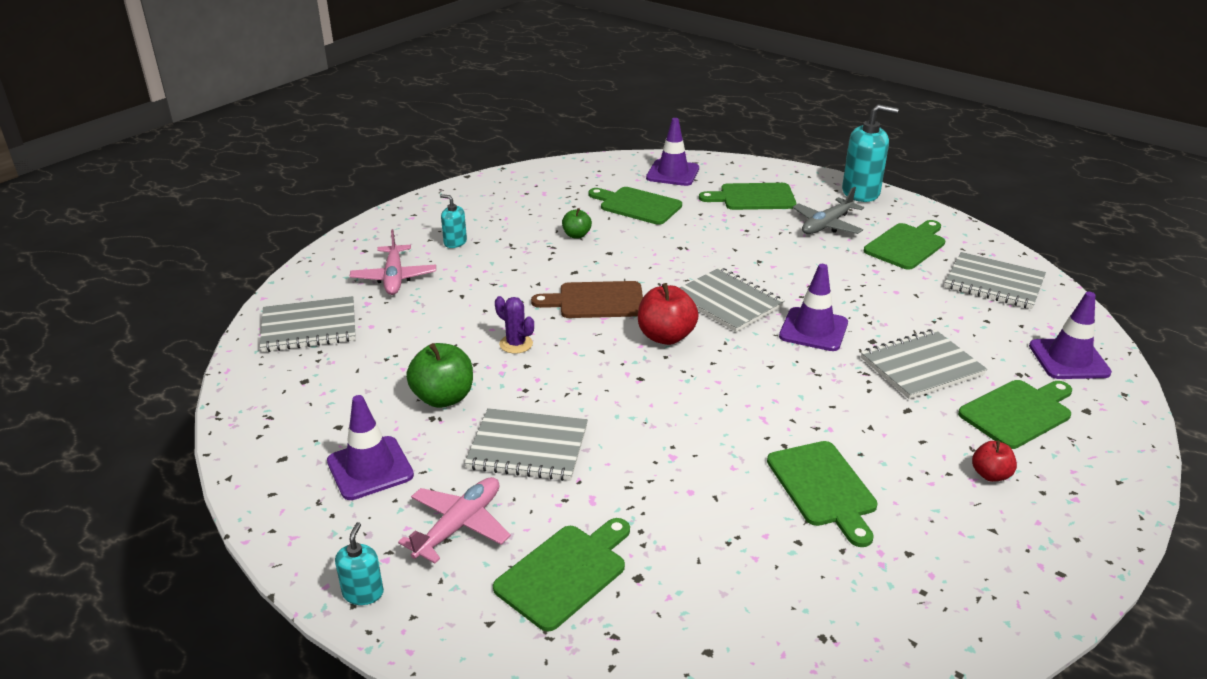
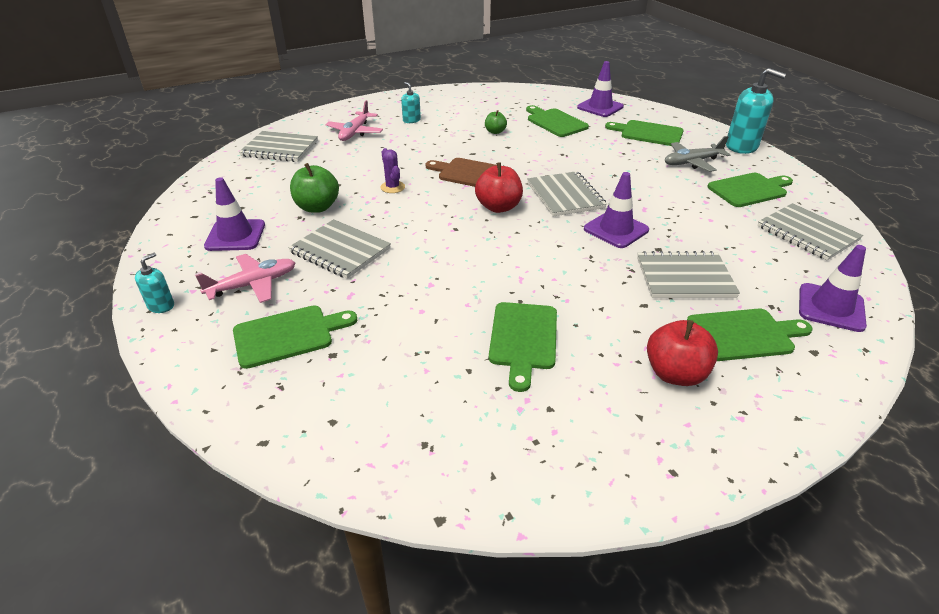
camera: 25 degrees right, 5 degrees up
red apple [972,441,1017,482] -> red apple [647,320,718,386], size x1.73

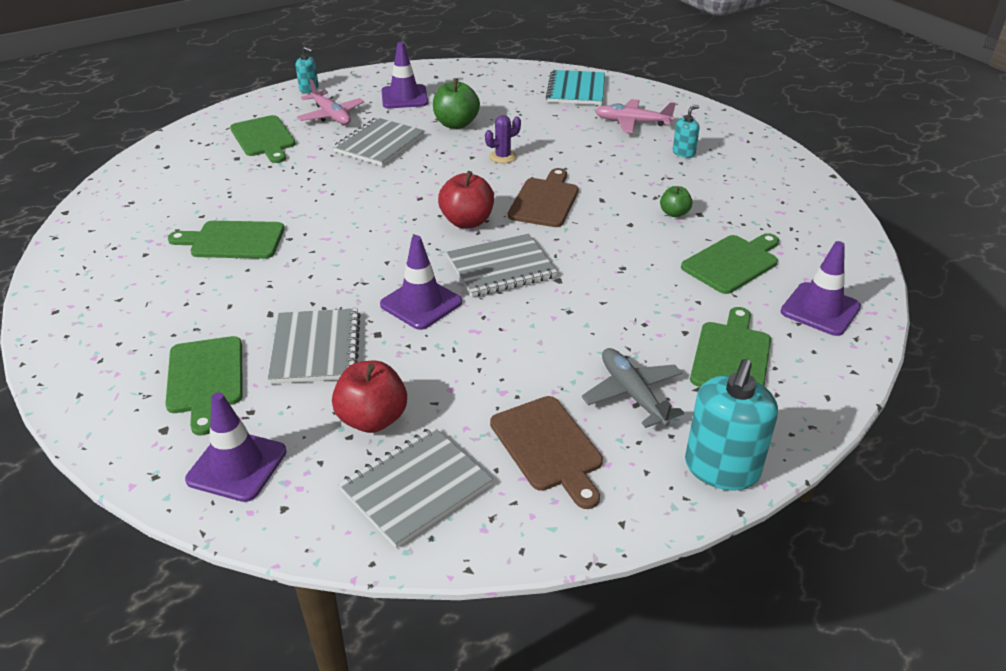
camera: 85 degrees right, 0 degrees up
grey notebook [239,131,318,162] -> turquoise notebook [546,70,605,105]
red apple [647,320,718,386] -> red apple moved to [332,361,407,433]
green cutting board [707,173,793,207] -> brown cutting board [490,396,603,509]

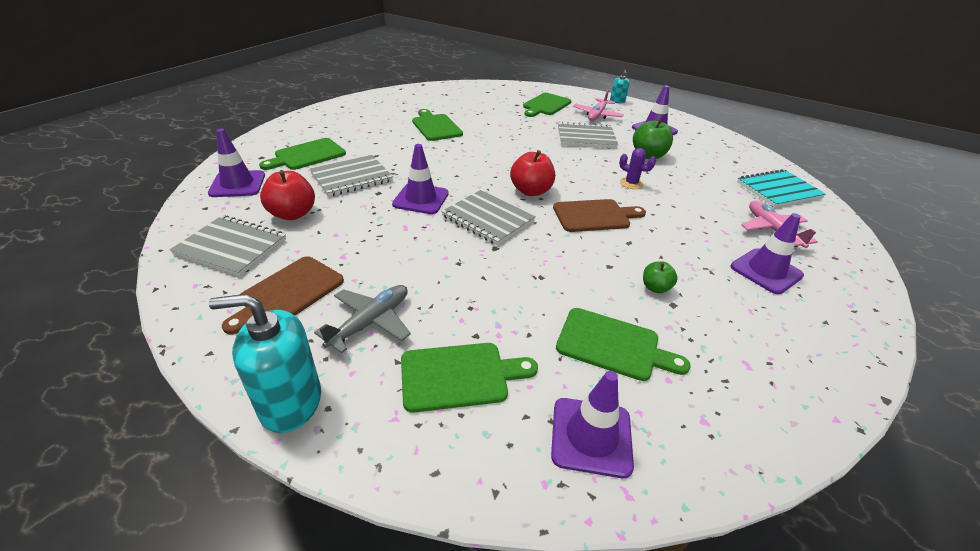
camera: 60 degrees right, 0 degrees up
turquoise soap dispenser [673,105,700,158] -> purple traffic cone [731,213,804,294]

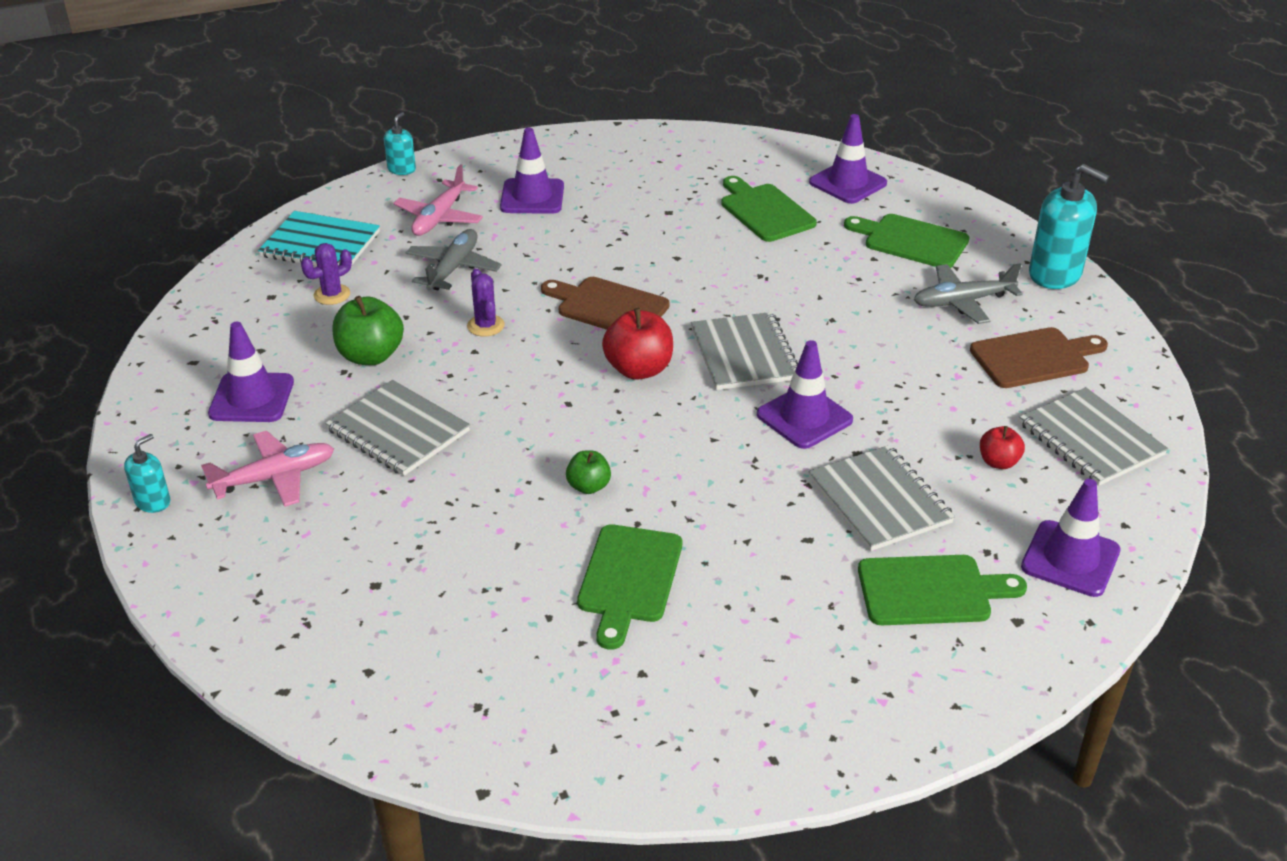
camera: 140 degrees left, 0 degrees up
red apple [260,170,315,220] -> red apple [980,426,1025,469], size x0.58
grey notebook [310,155,393,197] -> grey notebook turned 60 degrees clockwise [809,445,955,551]
green cutting board [523,93,571,117] -> none
green apple [643,261,678,293] -> green apple moved to [566,450,611,494]
none -> purple cactus [301,243,352,305]
none -> turquoise soap dispenser [384,112,416,175]
none -> grey plane [406,229,502,290]

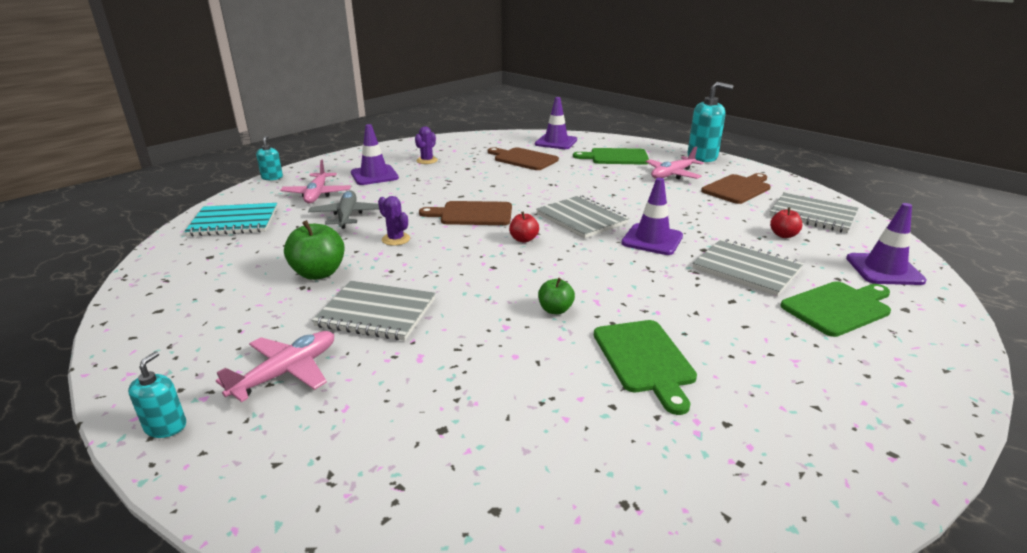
camera: 25 degrees left, 10 degrees down
purple traffic cone [208,322,294,422] -> none
purple cactus [301,243,352,305] -> purple cactus moved to [415,127,438,164]
red apple [602,308,673,380] -> red apple [509,211,539,243], size x0.58
green cutting board [721,176,817,242] -> brown cutting board [488,147,559,170]
grey plane [914,264,1023,324] -> pink plane [646,147,704,179]

